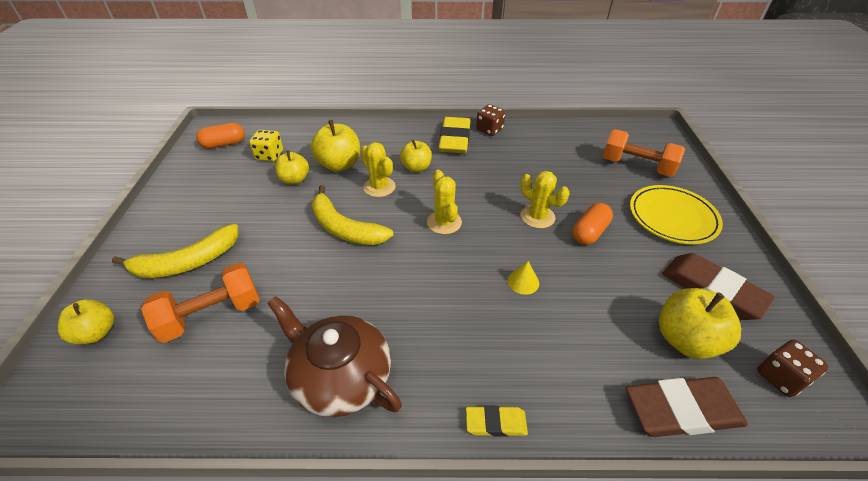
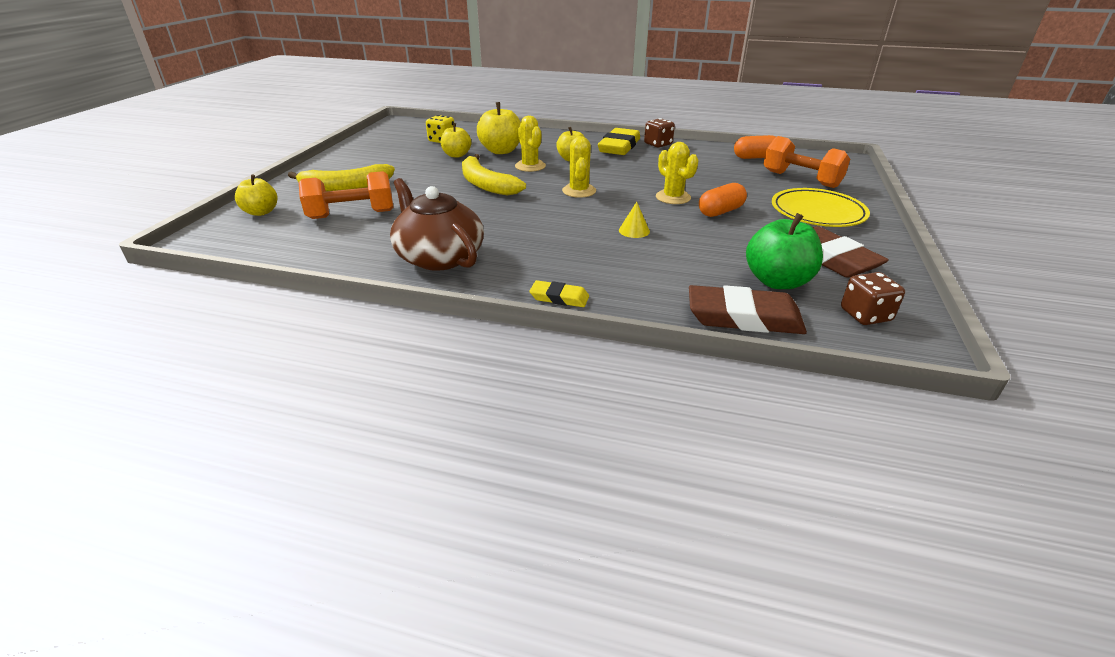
camera: 15 degrees right, 10 degrees down
orange capsule [196,123,245,149] -> orange capsule moved to [734,135,775,159]
yellow apple [659,288,741,359] -> green apple [746,213,823,289]

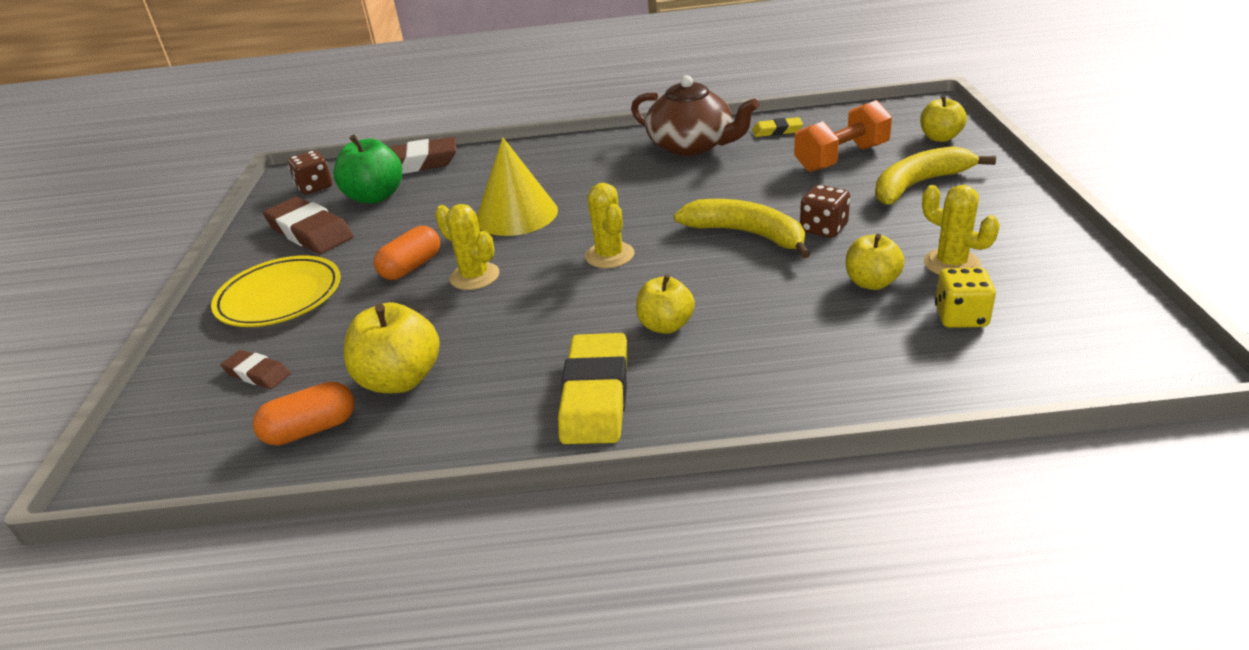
camera: 165 degrees right, 0 degrees up
yellow apple [477,102,521,154] -> yellow apple moved to [344,302,439,393]
yellow cactus [515,116,546,172] -> yellow cactus moved to [922,185,1000,275]
yellow eraser [529,280,589,307] -> yellow eraser moved to [752,117,803,137]
yellow cone [619,202,650,238] -> yellow cone [477,137,558,236], size x2.30
brown dice [644,118,675,148] -> brown dice moved to [800,185,850,238]
orange dumbbell [763,136,850,188] -> brown eraser [221,350,291,389]

